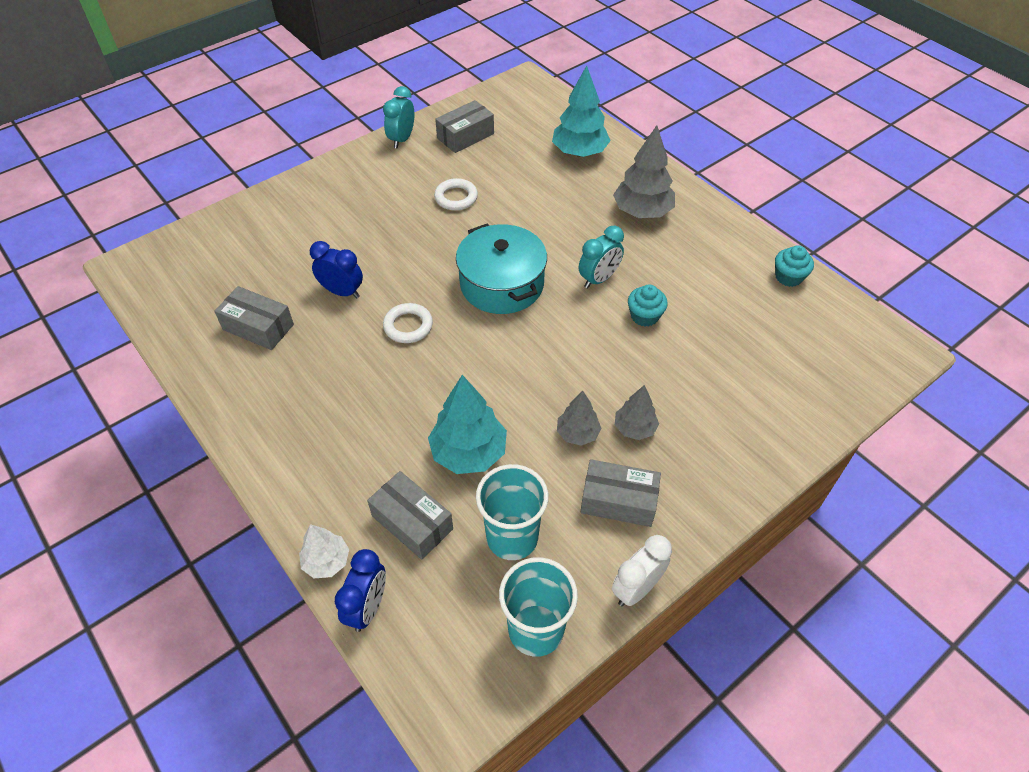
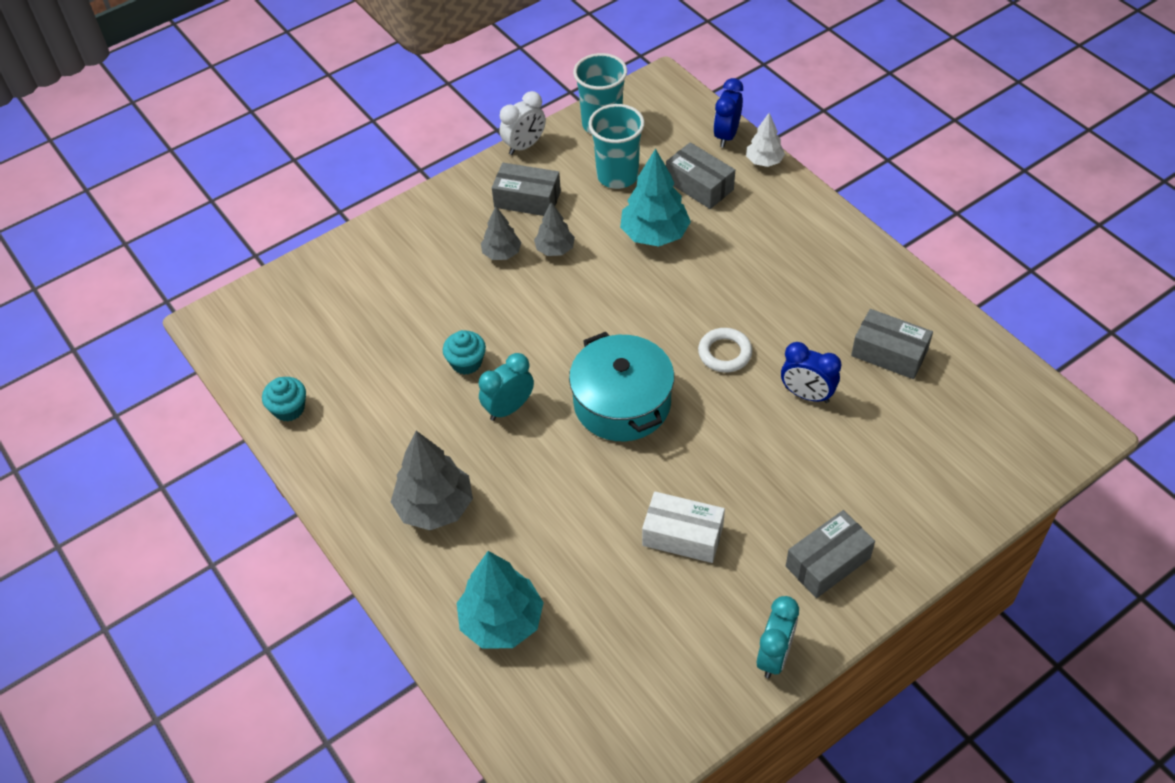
camera: 175 degrees left, 0 degrees up
white ring [434,178,478,211] -> white box [642,492,725,563]
grey box [435,100,494,153] -> grey box moved to [786,510,875,598]

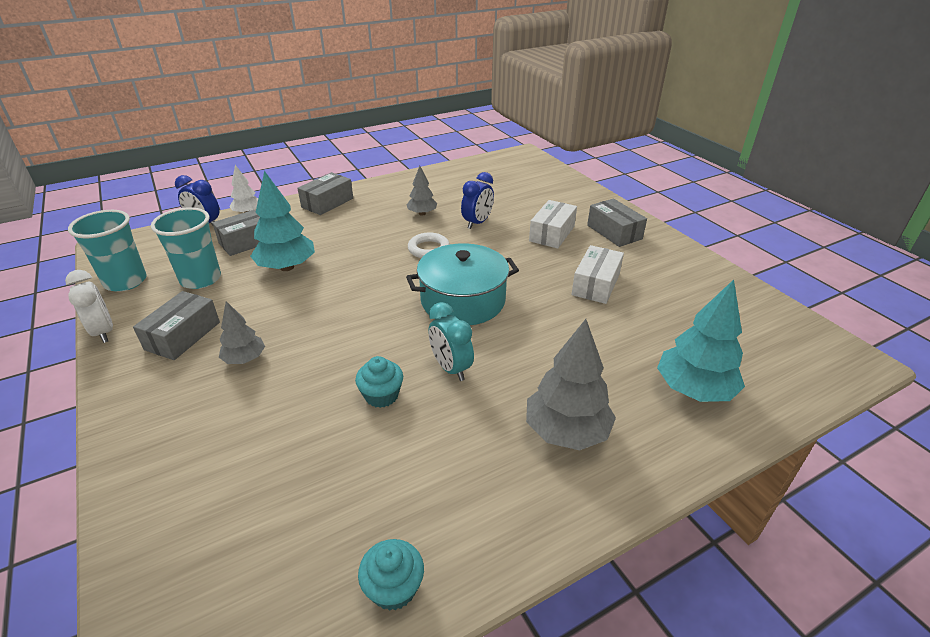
camera: 85 degrees left, 15 degrees down
grey tree [534,202,575,256] -> grey tree moved to [406,166,437,216]
turquoise clock [757,596,799,678] -> none
grey box [851,309,933,379] -> grey box moved to [297,172,353,215]
none -> white box [529,200,577,249]

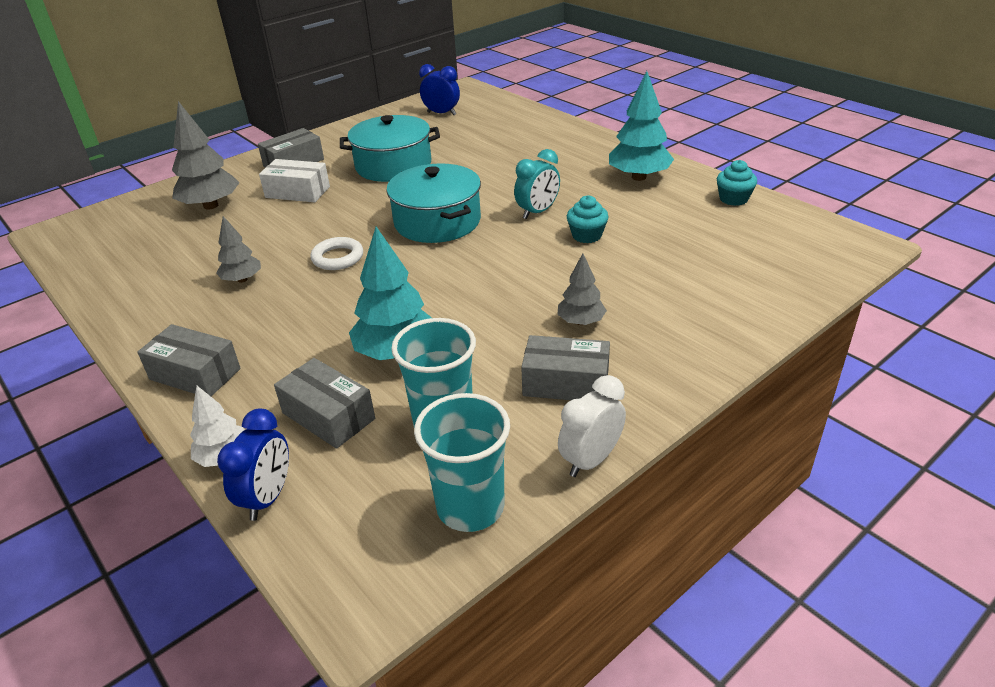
camera: 100 degrees left, 0 degrees up
blue clock [461,172,494,229] -> blue clock moved to [419,64,460,115]
grey tree [526,319,616,450] -> grey tree moved to [172,101,239,210]
white box [572,245,624,304] -> turquoise pot [340,115,440,182]
turquoise tree [657,280,745,402] -> turquoise tree moved to [609,71,674,181]

